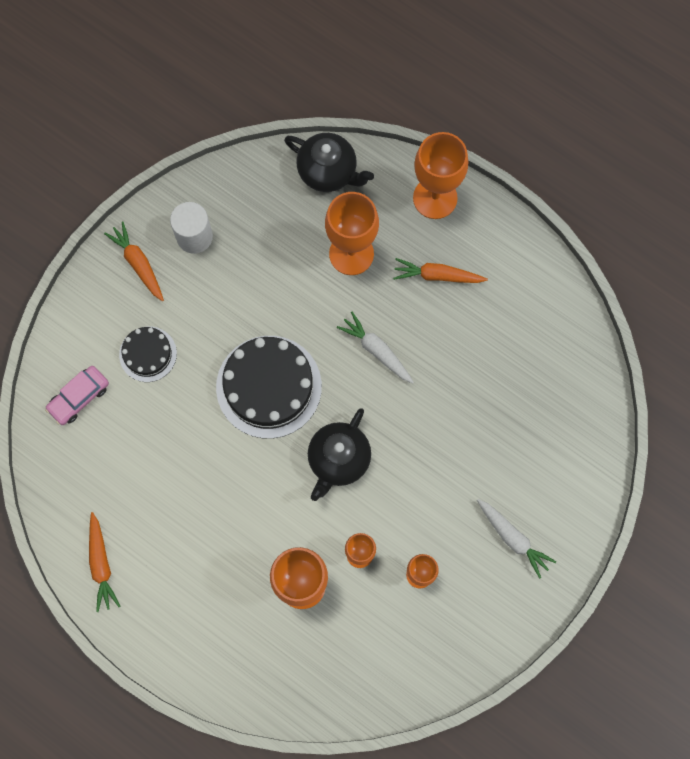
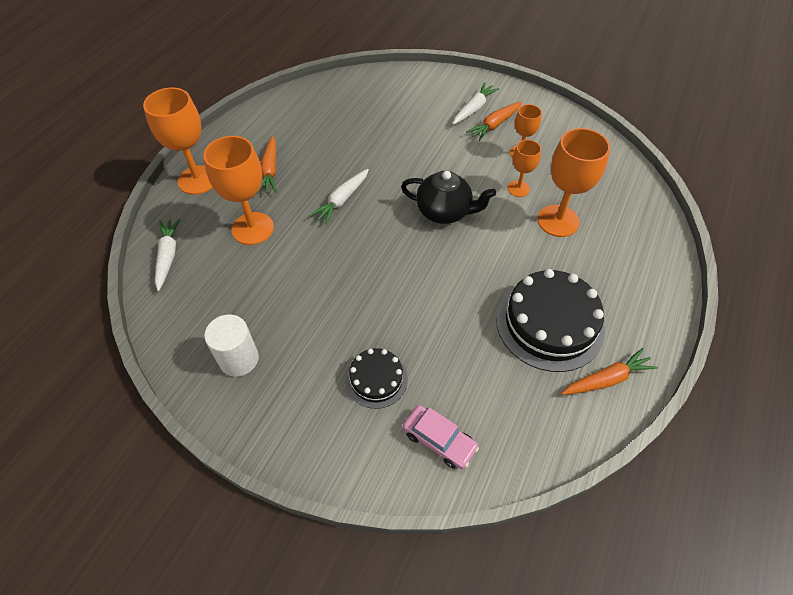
camera: 100 degrees left, 20 degrees down
orange carrot [104,221,164,301] -> orange carrot moved to [466,102,522,141]
black cake [216,336,322,439] -> black cake moved to [496,269,605,372]
black teapot [284,133,374,192] -> white carrot [155,219,181,291]

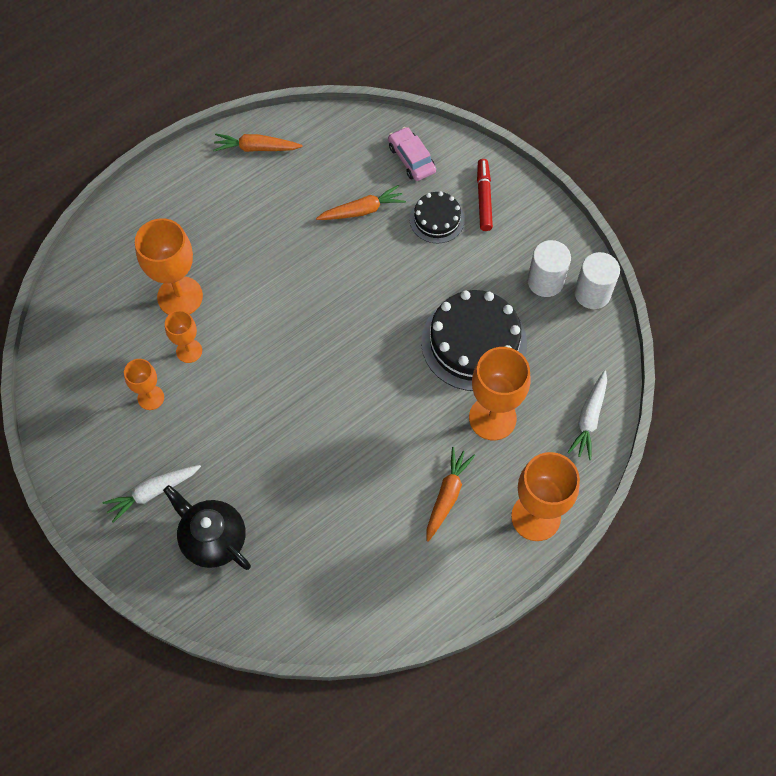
camera: 155 degrees left, 10 degrees up
white carrot [310,169,369,224] -> none
black teapot [401,170,496,224] -> black teapot moved to [163,485,251,570]
orange carrot [466,102,522,141] -> orange carrot moved to [316,185,406,220]
black cake [496,269,605,372] -> black cake moved to [421,290,527,391]
none -> red marker [477,159,493,231]
none -> white cylinder [574,252,620,309]

